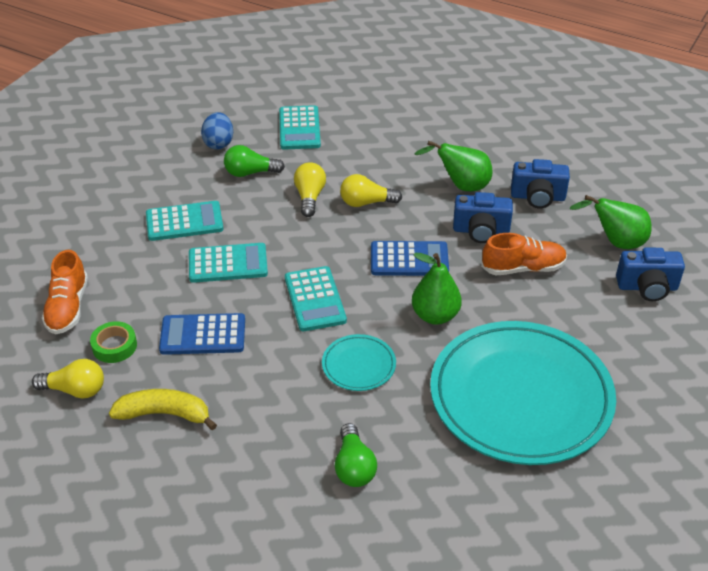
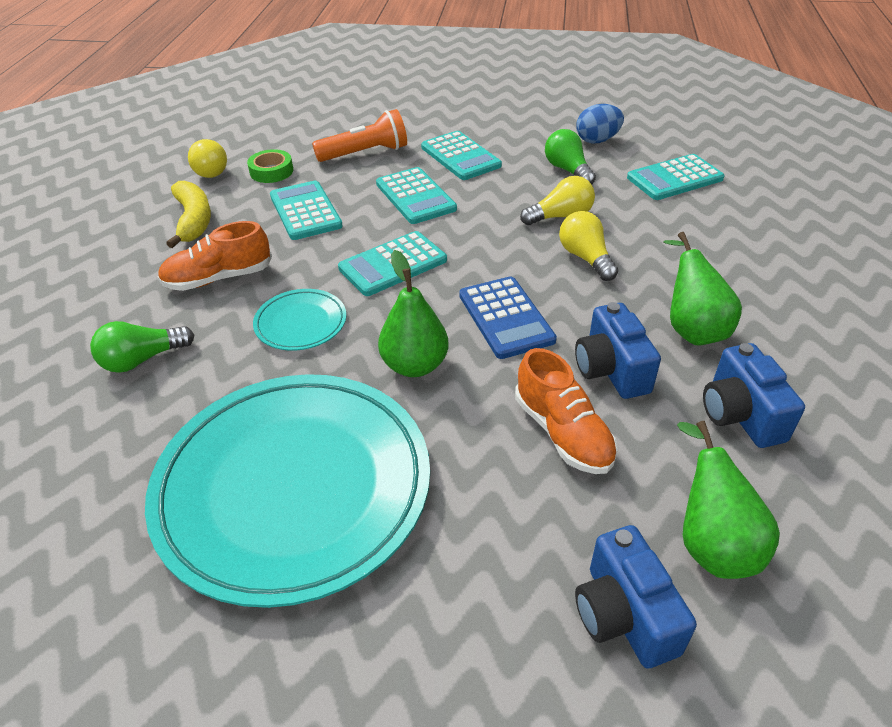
camera: 70 degrees right, 0 degrees up
orange shoe [42,250,88,335] -> orange shoe moved to [158,221,272,291]
blue calculator [159,313,245,355] -> turquoise calculator [270,181,343,240]
none -> orange flashlight [312,109,407,162]

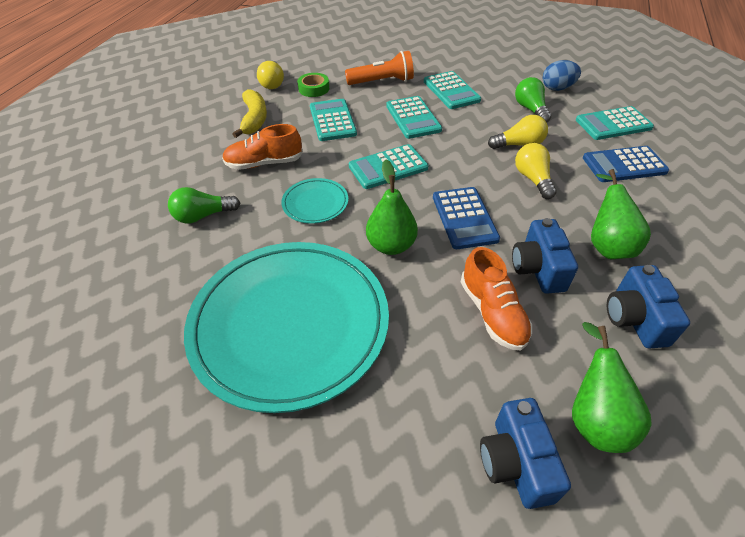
camera: 10 degrees right, 5 degrees up
none -> blue calculator [583,146,669,182]

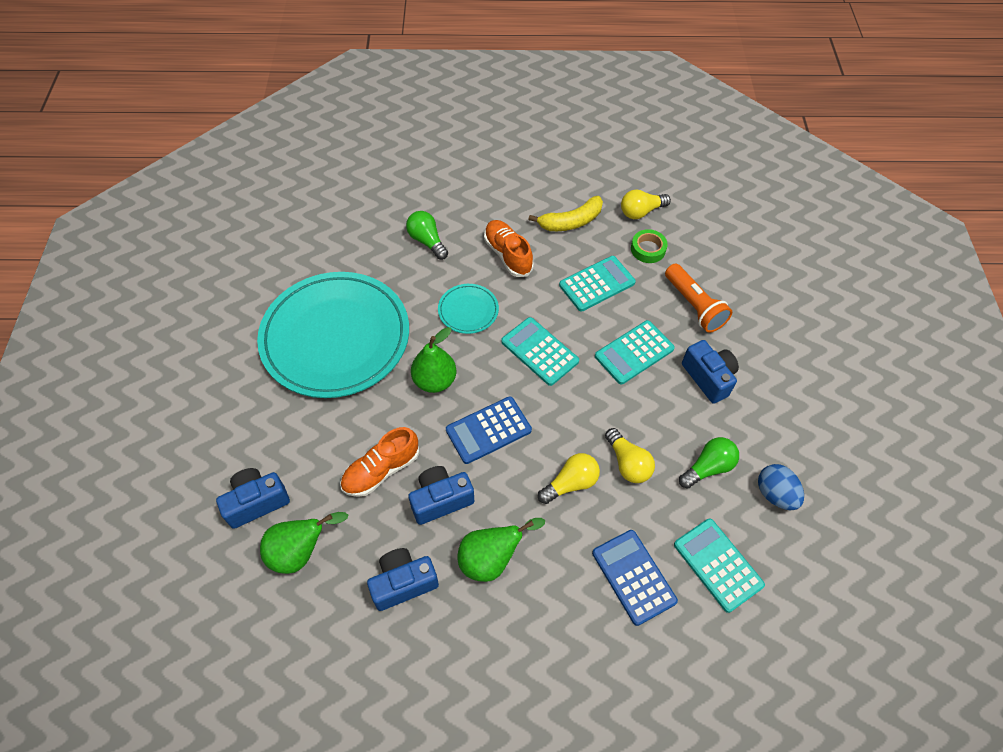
camera: 70 degrees right, 10 degrees up
turquoise calculator [424,71,481,109] -> blue camera [682,340,739,404]

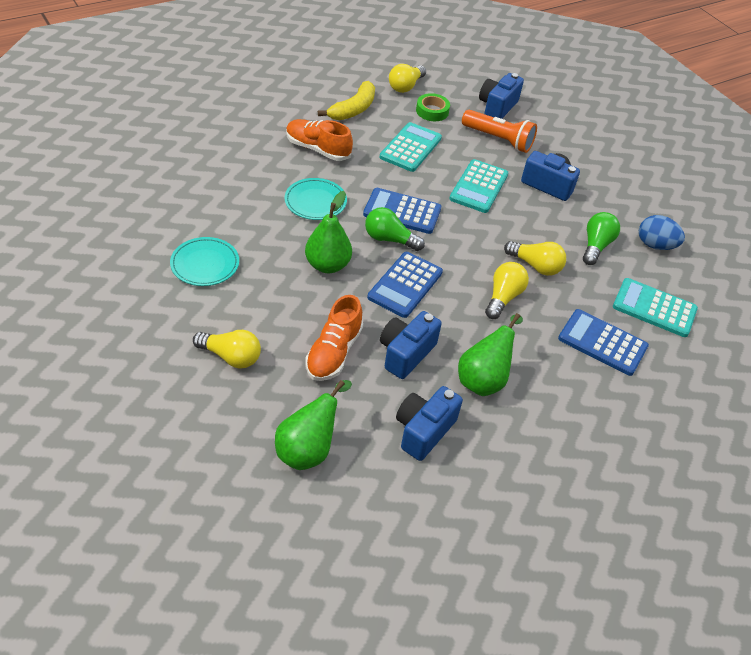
camera: 35 degrees left, 10 degrees down
blue camera [216,468,290,529] -> blue camera moved to [479,73,524,119]
turquoise plate [257,272,409,398] -> turquoise plate [170,237,239,286], size x0.42
green light bulb [406,211,448,260] -> green light bulb moved to [365,207,425,251]
turquoise calculator [501,317,579,386] -> blue calculator [363,188,441,234]
none -> yellow light bulb [193,330,261,369]

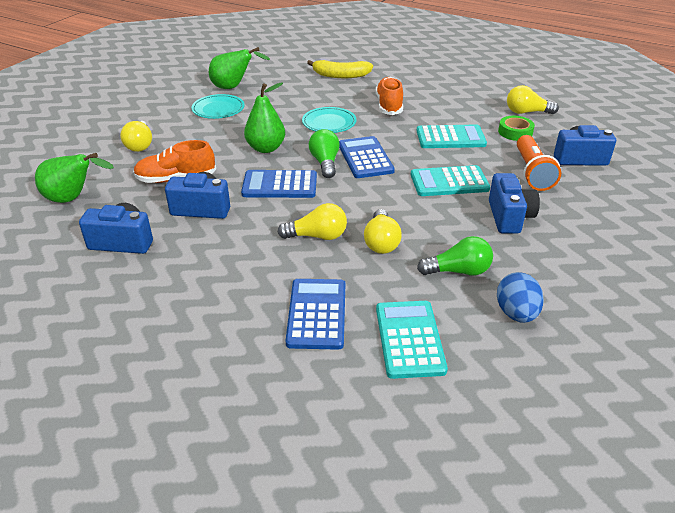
camera: 65 degrees right, 10 degrees down
yellow banana [318,81,375,120] -> yellow banana moved to [307,60,373,78]
green pear [458,313,523,396] -> green pear moved to [209,47,270,89]

